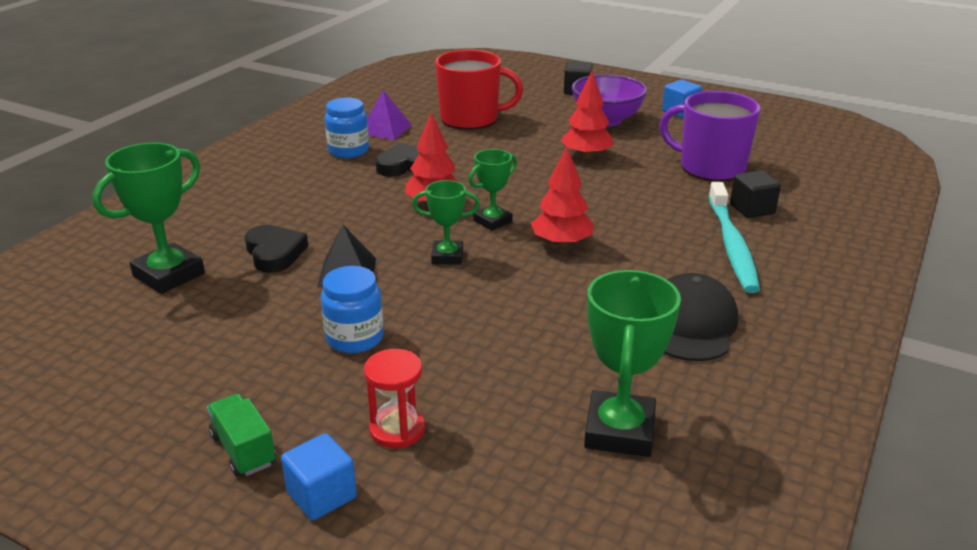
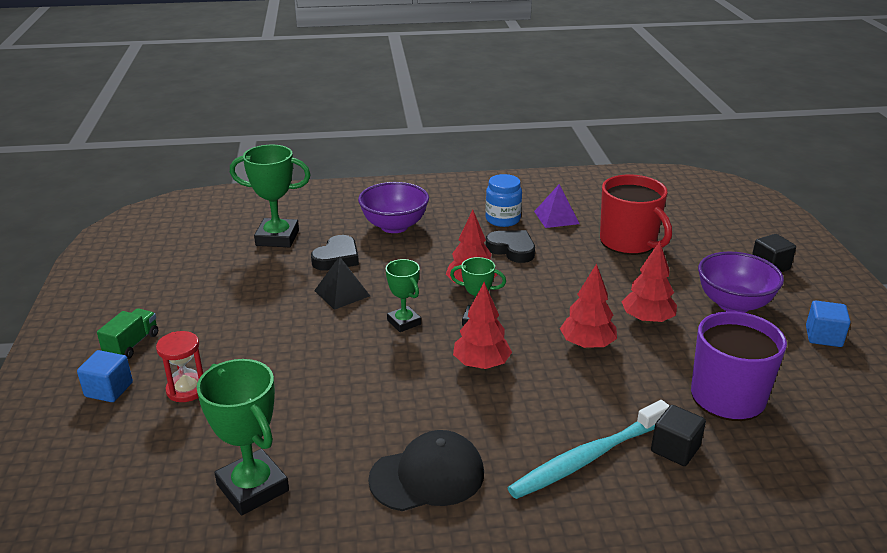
camera: 55 degrees right, 0 degrees up
blue jar [321,266,384,353] -> none
green trophy [584,270,681,457] -> green trophy turned 75 degrees clockwise [196,359,289,515]
none -> purple bowl [358,182,429,233]
none -> red tree [560,263,617,349]

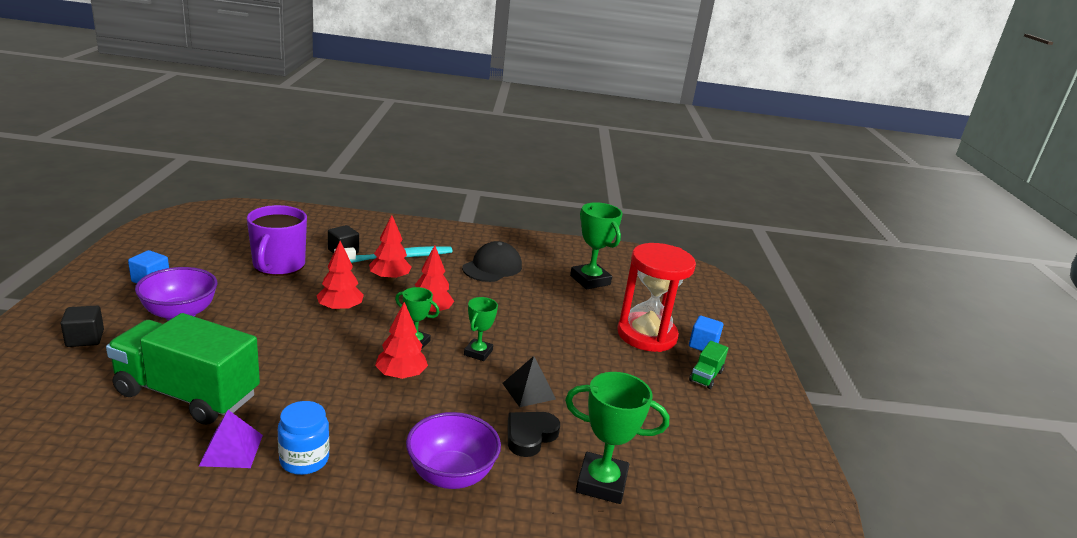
camera: 175 degrees left, 5 degrees down
red hourglass [156,331,203,402] -> red hourglass [617,243,696,352], size x2.09
black cap [368,430,484,511] -> black cap turned 135 degrees clockwise [462,241,522,282]
green trophy [386,259,421,332] -> green trophy turned 45 degrees clockwise [464,297,498,361]
black heart [486,230,535,263] -> none
red mug [600,174,672,255] -> green truck [106,313,260,425]
red tree [622,241,677,324] -> red tree moved to [369,215,412,281]

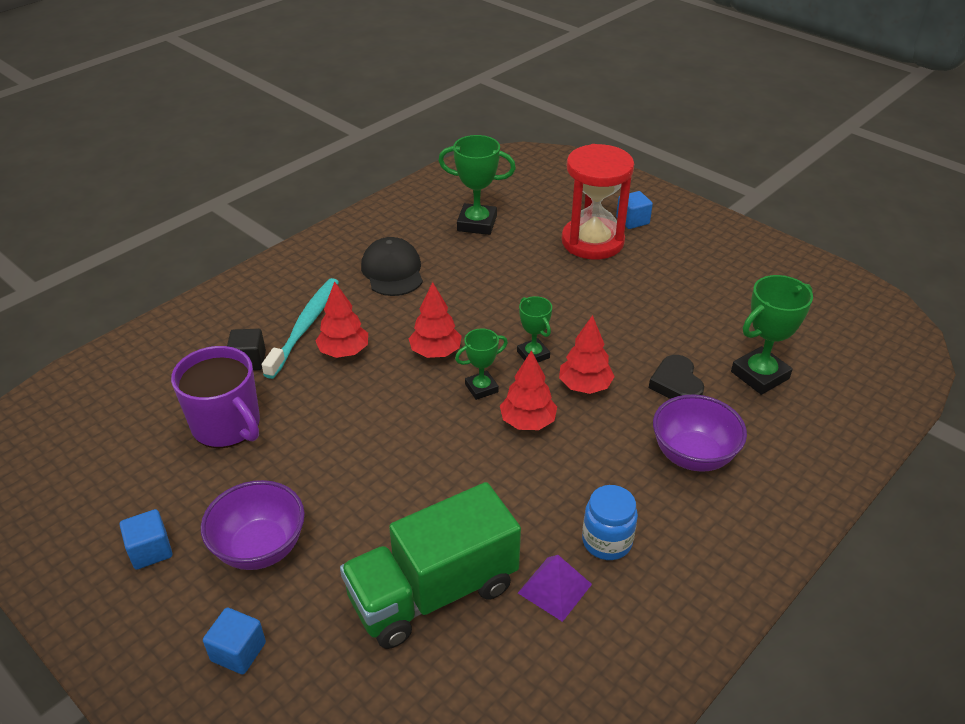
camera: 45 degrees left, 15 degrees up
black cube [60,306,104,347] -> blue cube [203,608,266,675]
red tree [317,241,364,312] -> red tree moved to [559,315,615,394]
black pyramid [502,356,556,407] -> none
green truck [689,341,728,389] -> none

